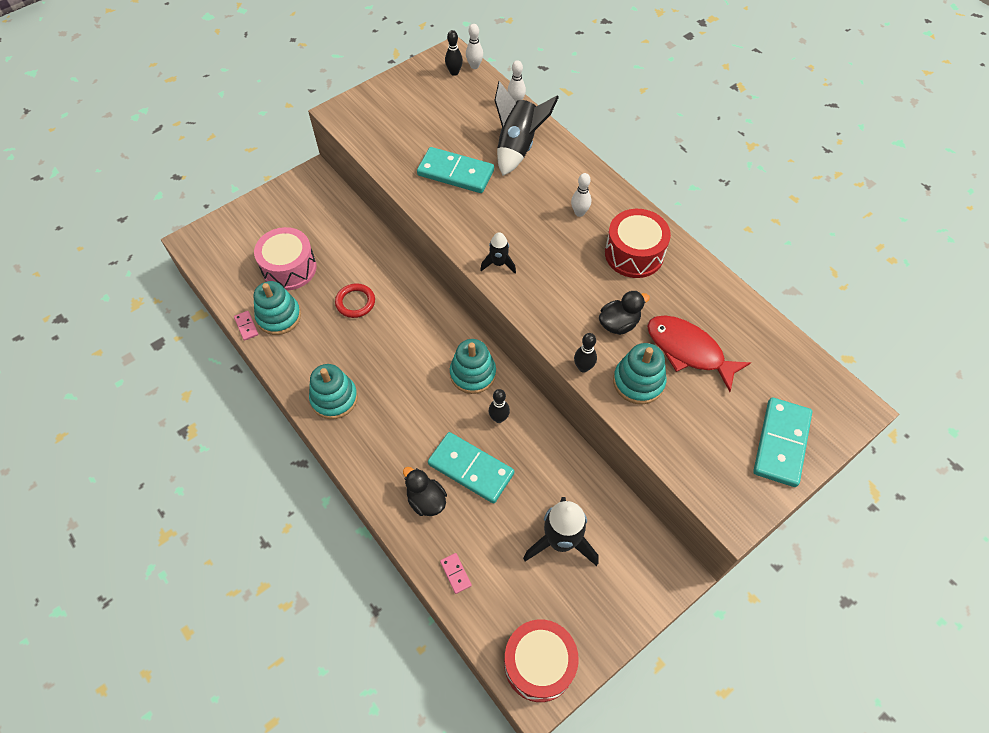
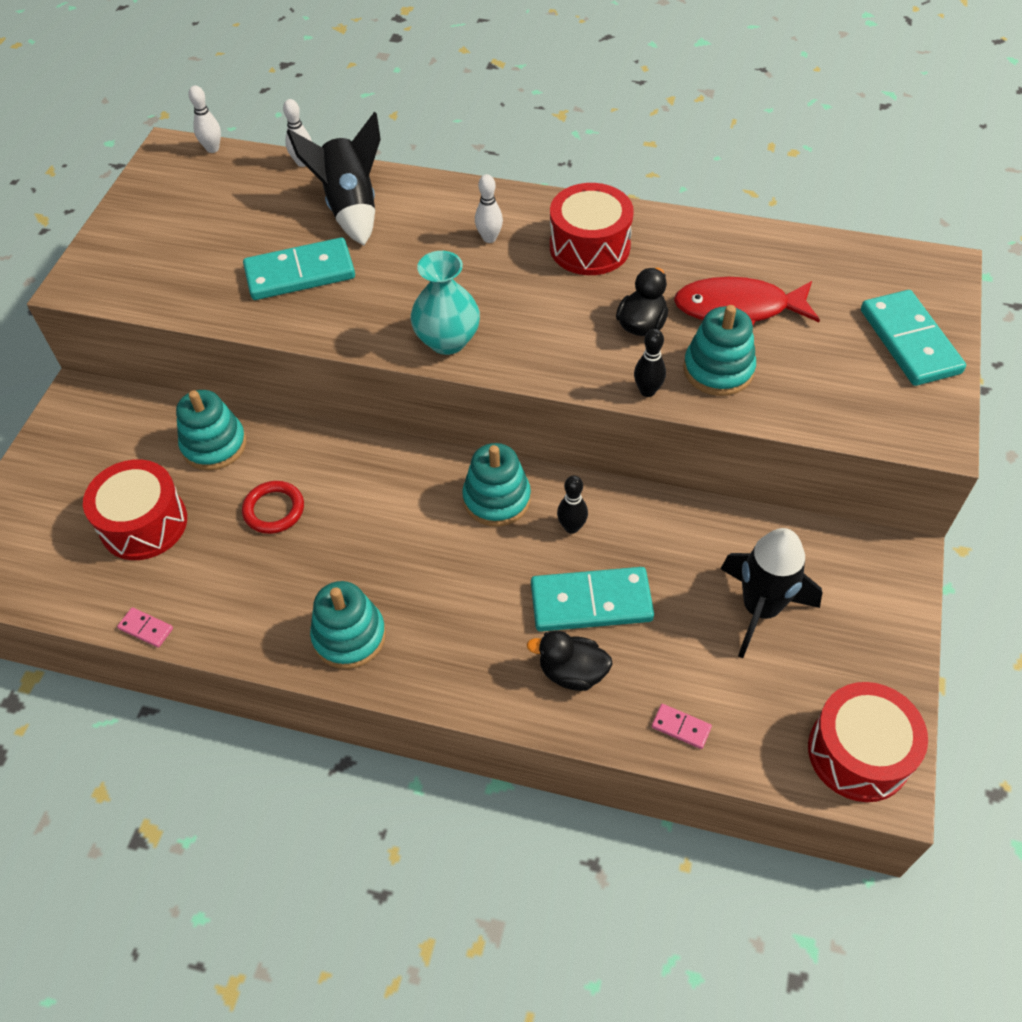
camera: 35 degrees left, 5 degrees down
turquoise stacking toy [253,281,301,335] -> turquoise stacking toy moved to [176,390,246,471]
pink drum [254,227,317,291] -> red drum [83,459,187,560]
black bowling pin [445,30,463,76] -> none
black rocket [480,232,516,273] -> turquoise vase [411,251,480,355]

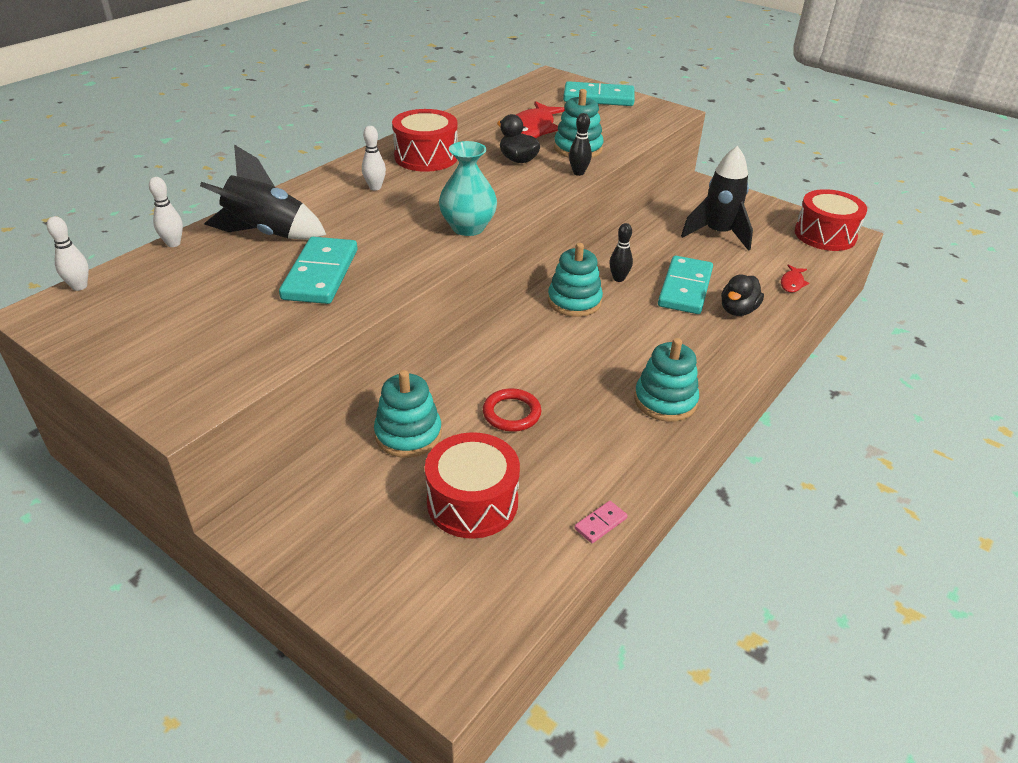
camera: 70 degrees left, 15 degrees down
pink domino [652,704,712,749] -> red fish [781,264,809,293]

